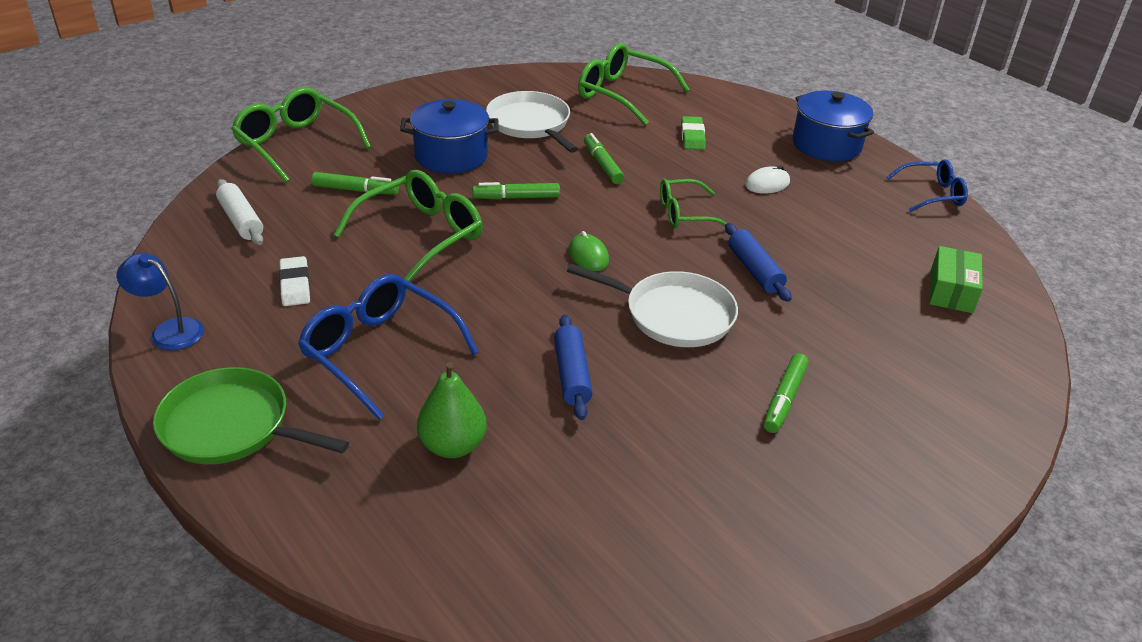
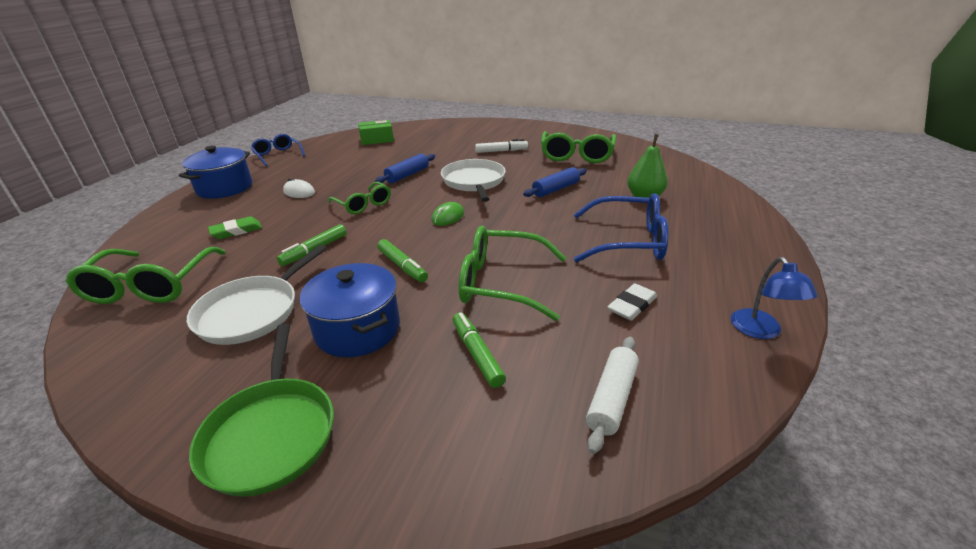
camera: 120 degrees left, 5 degrees down
green pan [153,367,349,464] -> green pan moved to [189,323,334,497]
green glasses [231,87,371,183] -> green glasses moved to [541,131,616,163]
blue glasses [298,274,479,420] -> blue glasses turned 90 degrees counterclockwise [574,193,668,262]
green marker [764,353,809,433] -> white marker [475,139,528,153]

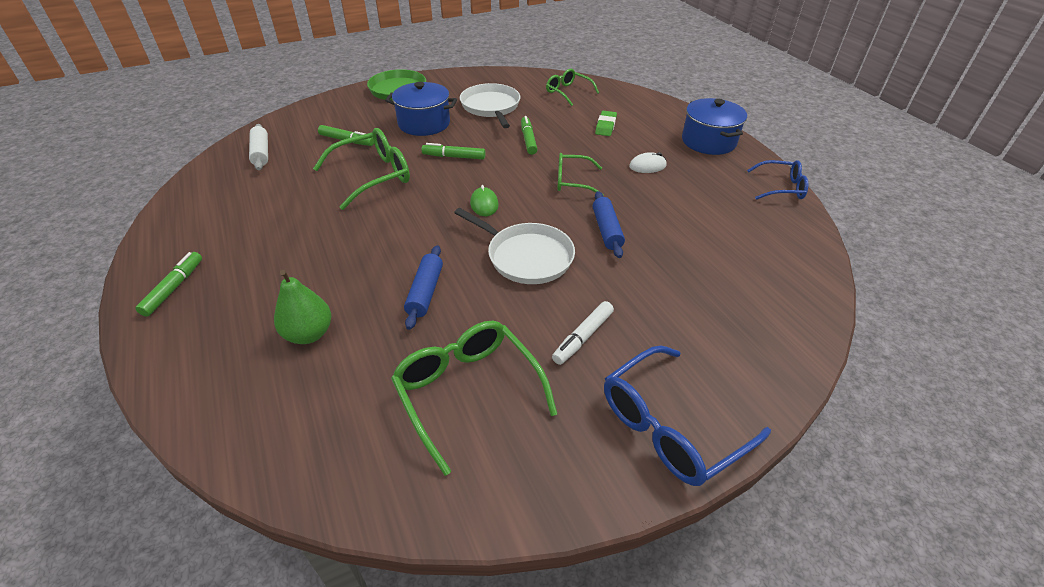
camera: 135 degrees right, 10 degrees up
green glasses [65,247,226,304] -> green glasses [546,69,599,106], size x0.62
green box [358,120,394,145] -> none
blue glasses [574,193,668,262] -> blue glasses moved to [604,346,771,486]
white eraser [608,283,657,321] -> none
blue lamp [731,257,818,339] -> none
none -> green marker [135,252,202,317]

